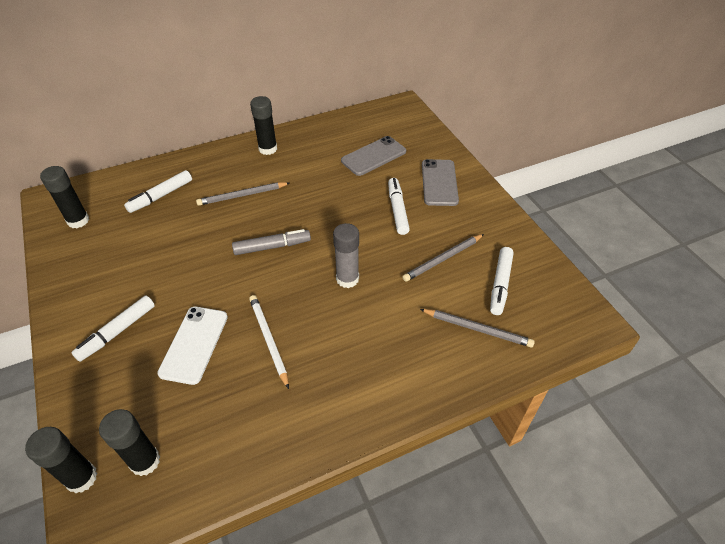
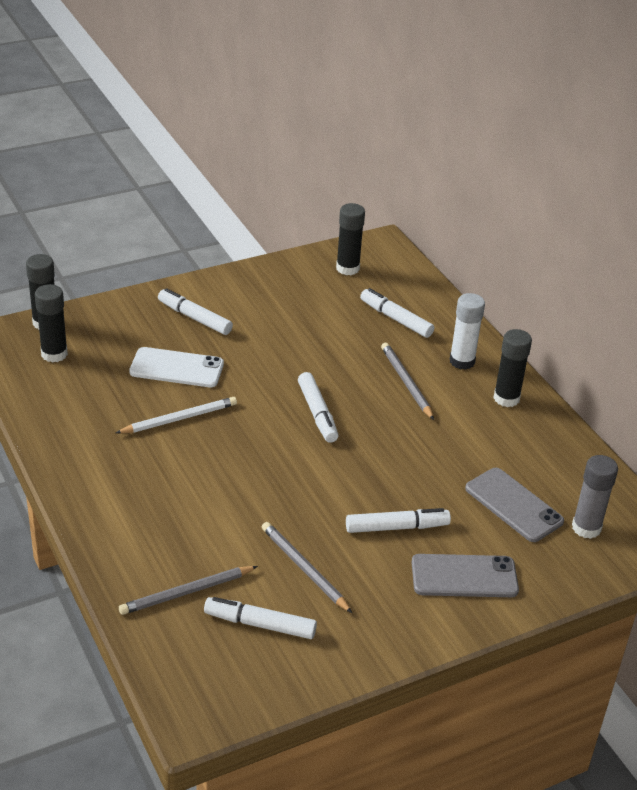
camera: 85 degrees right, 10 degrees down
grey marker [232,229,311,255] -> white marker [298,372,338,443]
grey glue stick [333,223,359,288] -> grey glue stick moved to [572,455,618,539]
grey pencil [420,309,535,348] -> grey pencil turned 45 degrees clockwise [119,566,258,615]
none -> white glue stick [449,293,485,370]

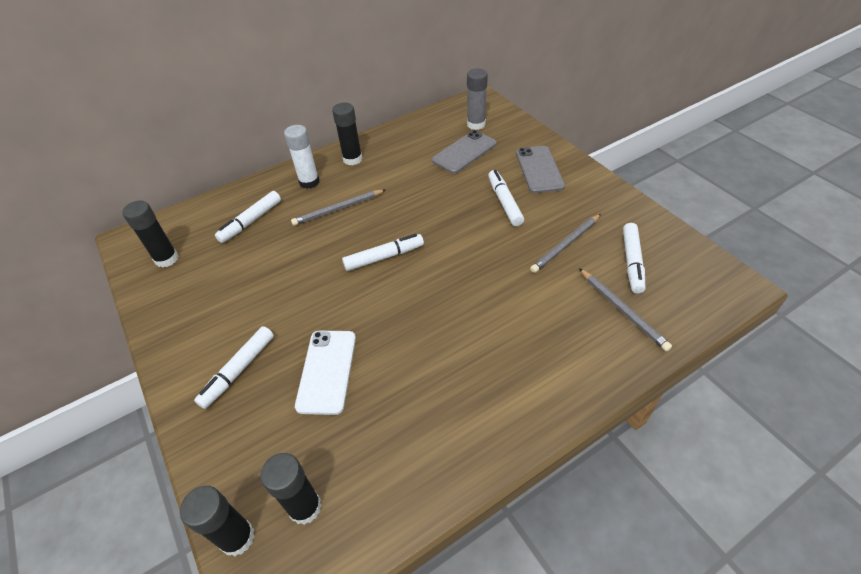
camera: 90 degrees left, 10 degrees up
white pencil [116,397,237,434] -> none

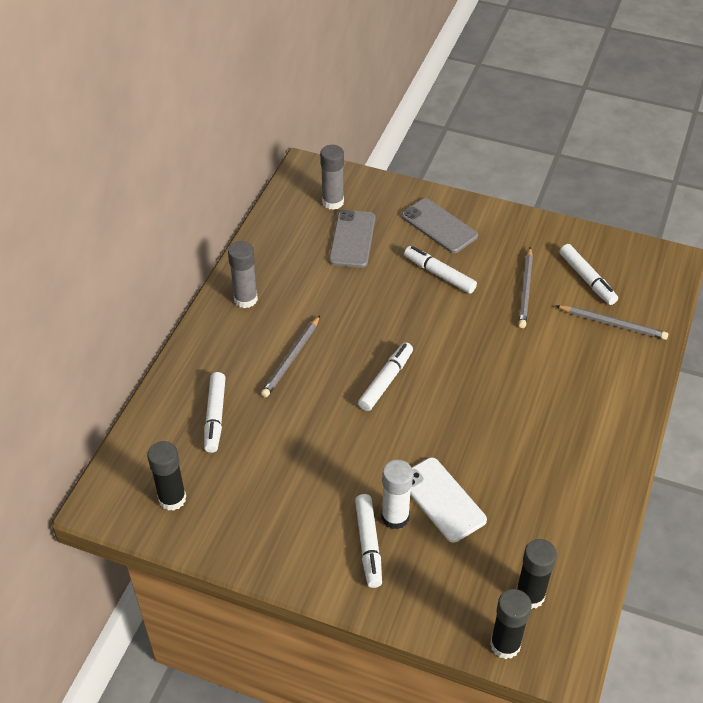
camera: 40 degrees left, 0 degrees up
white glue stick [284,125,319,189] -> white glue stick moved to [382,460,413,529]
black glue stick [332,103,363,165] -> grey glue stick [228,241,258,308]

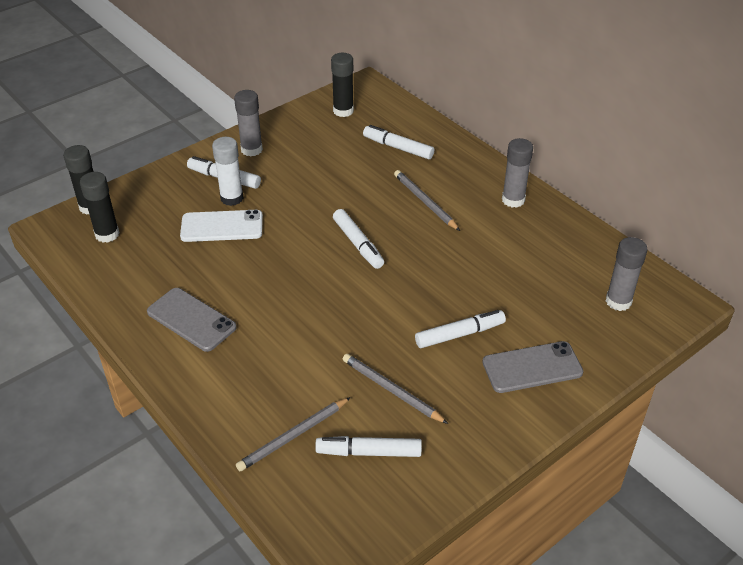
camera: 120 degrees right, 5 degrees down
grey phone [329,210,375,268] -> grey phone moved to [147,288,237,352]
none -> grey glue stick [234,90,263,157]

